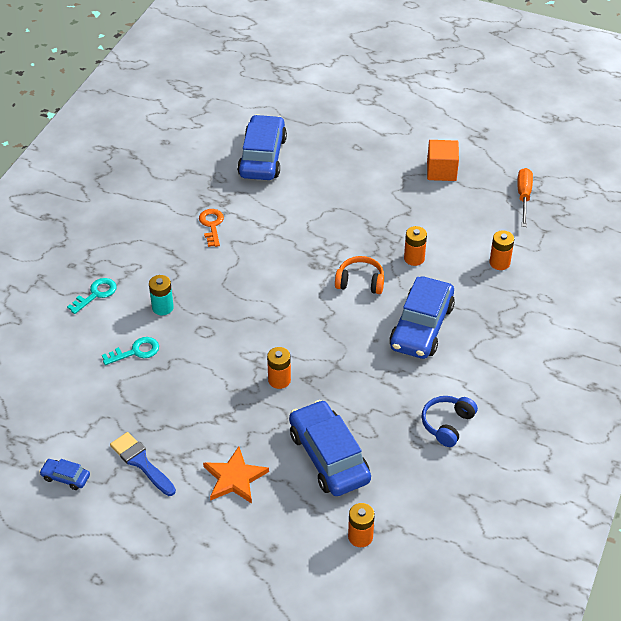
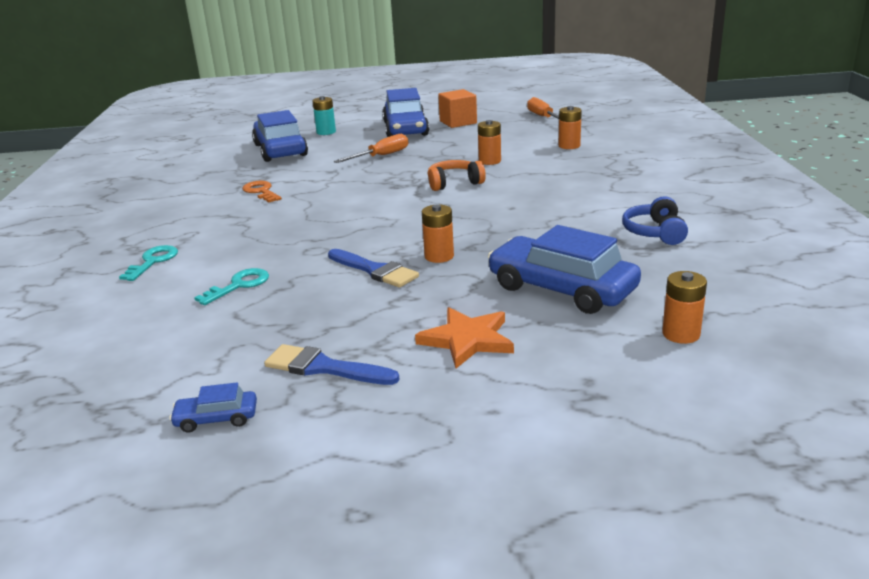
camera: 25 degrees left, 20 degrees down
turquoise battery [149,275,174,315] -> turquoise battery moved to [313,96,336,135]
blue car [389,276,455,359] -> blue car moved to [383,88,429,137]
none -> blue brush [328,249,419,288]
none -> orange screwdriver [334,134,408,163]

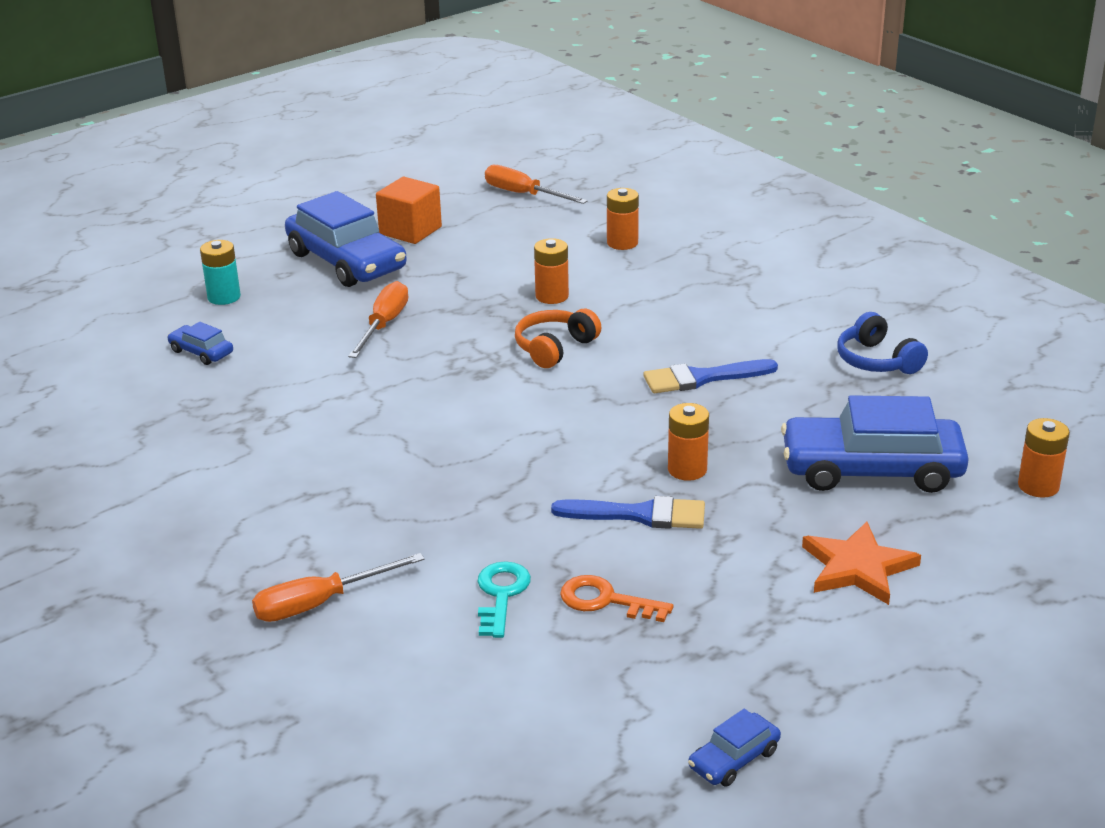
camera: 35 degrees left, 5 degrees up
turquoise key [119,245,178,281] -> orange screwdriver [252,553,424,622]
orange key [242,181,282,202] -> orange key moved to [560,575,673,622]
blue car [252,110,308,162] -> blue car [167,322,233,365], size x0.44
blue brush [264,344,400,385] -> blue brush moved to [643,359,778,393]

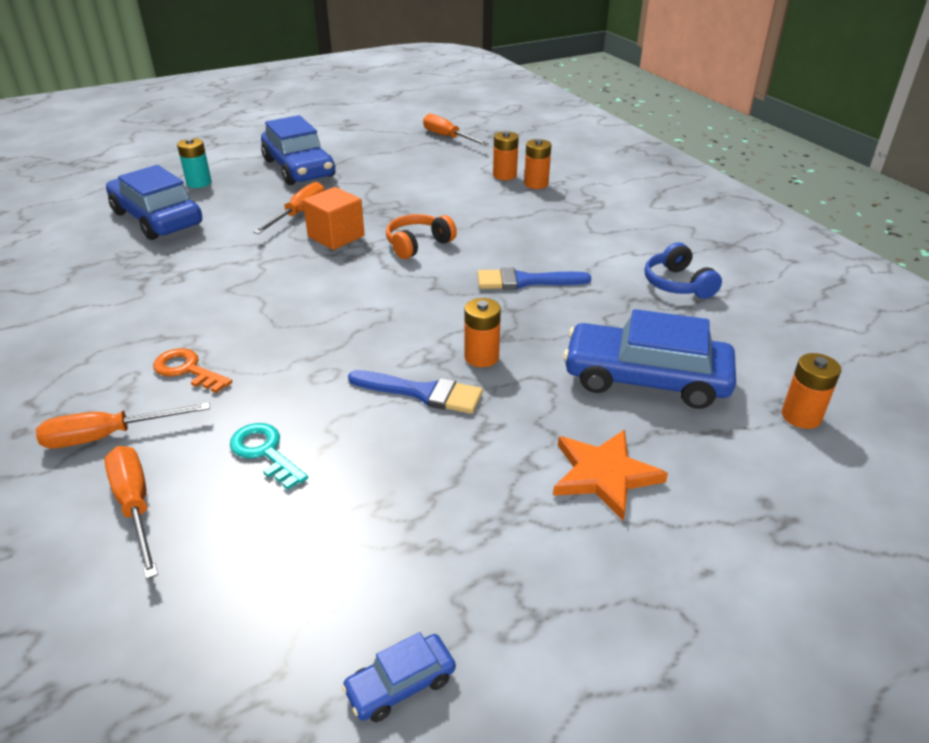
camera: 10 degrees right, 5 degrees up
blue car [167,322,233,365] -> blue car [106,165,202,240], size x2.25
orange cube [376,177,442,244] -> orange cube moved to [303,187,365,250]
turquoise key [477,561,531,638] -> turquoise key turned 60 degrees counterclockwise [230,423,308,490]
orange battery [534,238,569,304] -> orange battery moved to [524,139,551,189]
orange key [560,575,673,622] -> orange key moved to [153,348,232,393]
none -> orange screwdriver [104,446,158,580]

